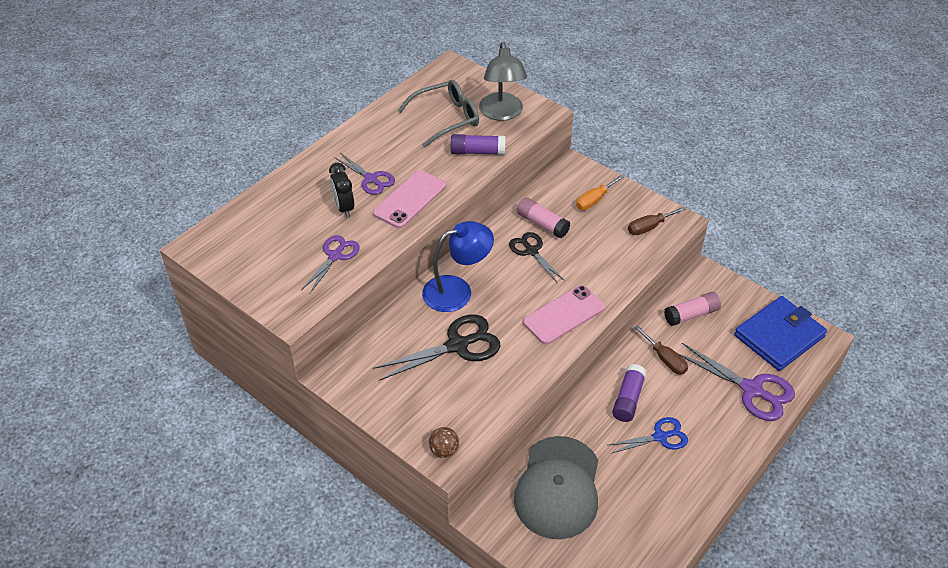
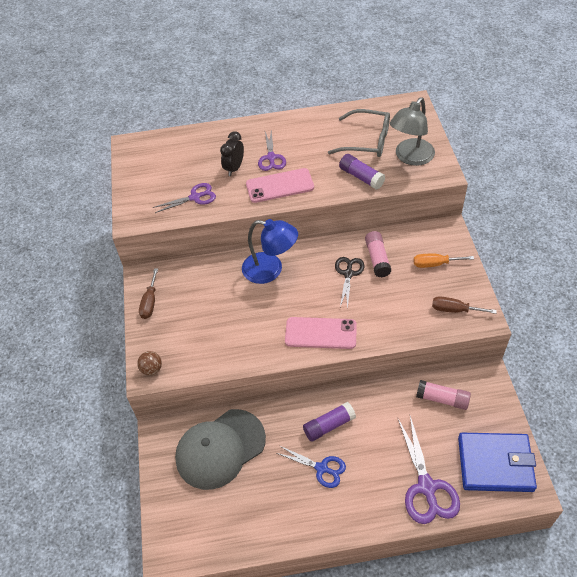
camera: 45 degrees right, 5 degrees up
black scissors [374,315,500,381] -> none
brown screwdriver [634,325,688,375] -> brown screwdriver moved to [139,268,158,319]

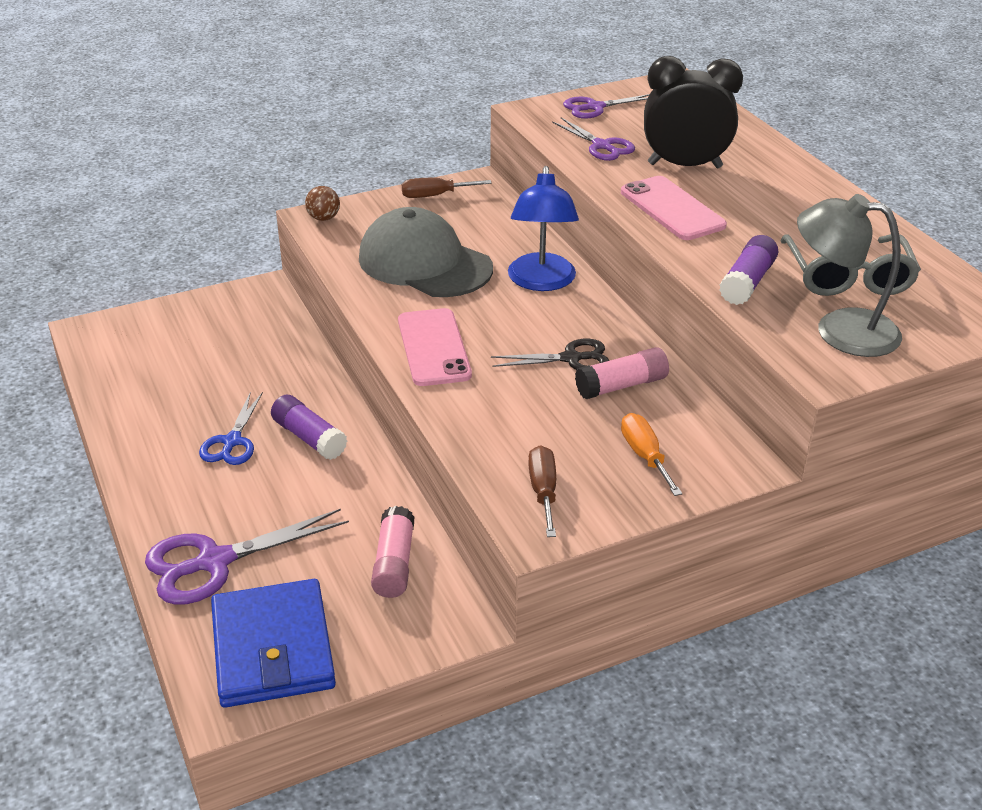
camera: 70 degrees right, 15 degrees down
grey cap [175,409,266,490] -> grey cap moved to [359,207,493,297]
black clock [220,131,244,176] -> black clock [644,56,743,168], size x1.69
purple scissors [258,130,286,171] -> purple scissors moved to [563,94,649,119]

